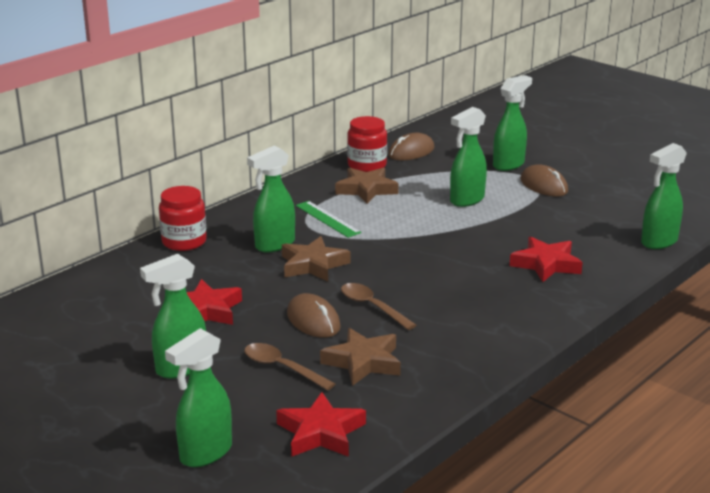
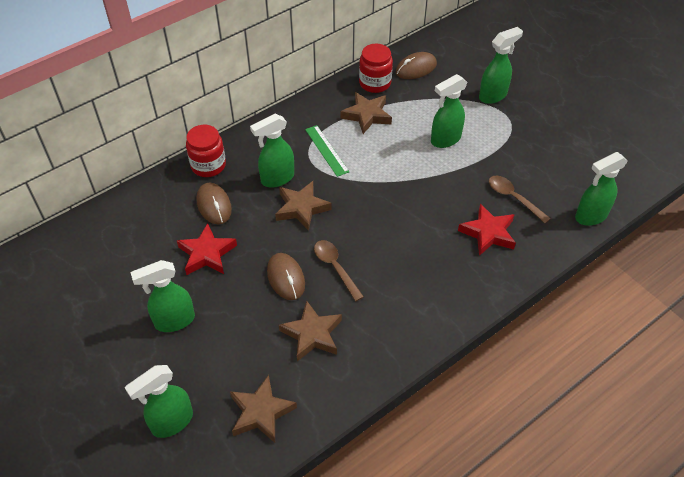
camera: 10 degrees right, 25 degrees up
brown spoon [244,343,335,391] -> brown spoon moved to [489,176,551,223]
red star [276,392,366,457] -> brown star [230,375,297,443]
brown mouse [520,164,568,197] -> brown mouse moved to [196,182,232,224]

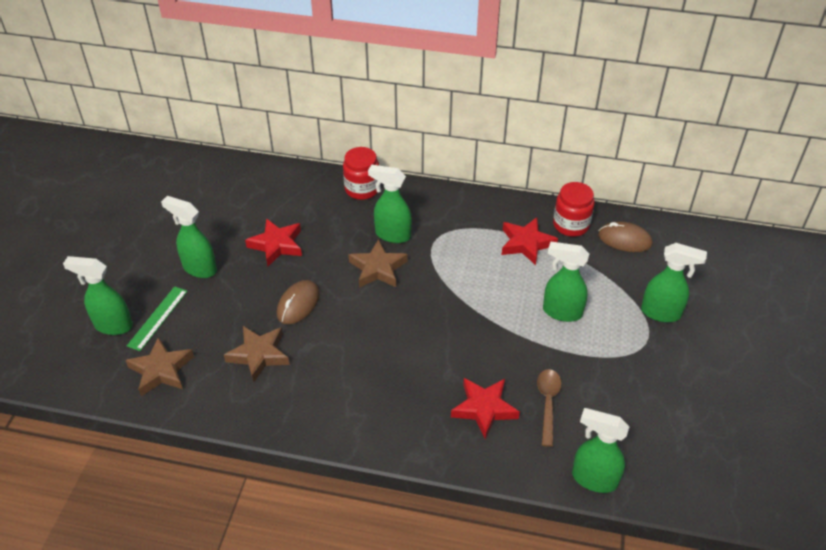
camera: 50 degrees right, 5 degrees down
brown mouse [196,182,232,224] -> none
green ruler [305,125,349,177] -> green ruler moved to [127,286,188,351]
brown spoon [314,240,364,301] -> none
brown star [340,92,392,134] -> red star [502,217,558,265]

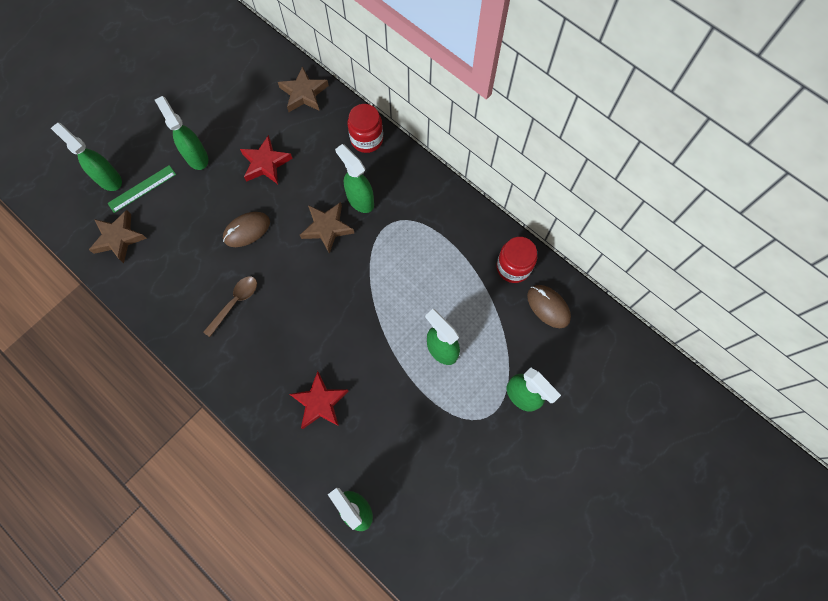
camera: 30 degrees right, 25 degrees up
brown star [224,326,290,383] -> brown star moved to [278,66,329,112]
red star [502,217,558,265] -> none
brown spoon [537,369,562,447] -> brown spoon moved to [203,276,257,337]

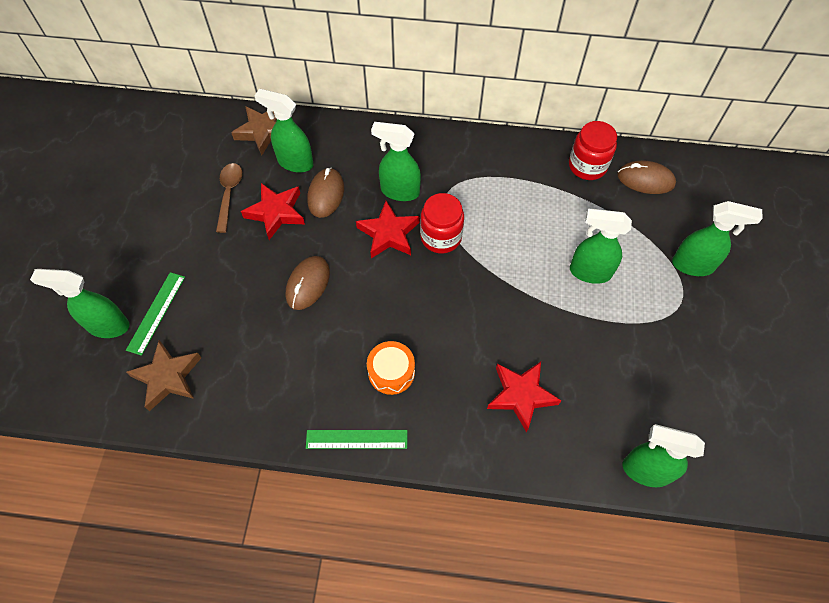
camera: 35 degrees left, 10 degrees down
green spray bottle [155,96,208,170] -> green spray bottle moved to [254,89,313,173]
brown spoon [203,276,257,337] -> brown spoon moved to [216,163,242,233]
brown star [300,202,354,254] -> red star [356,201,420,258]
red jar [348,104,383,153] -> red jar moved to [420,193,464,253]
none -> green ruler [306,430,407,449]
none -> brown mouse [307,168,344,218]
none -> orange drum [367,341,415,395]

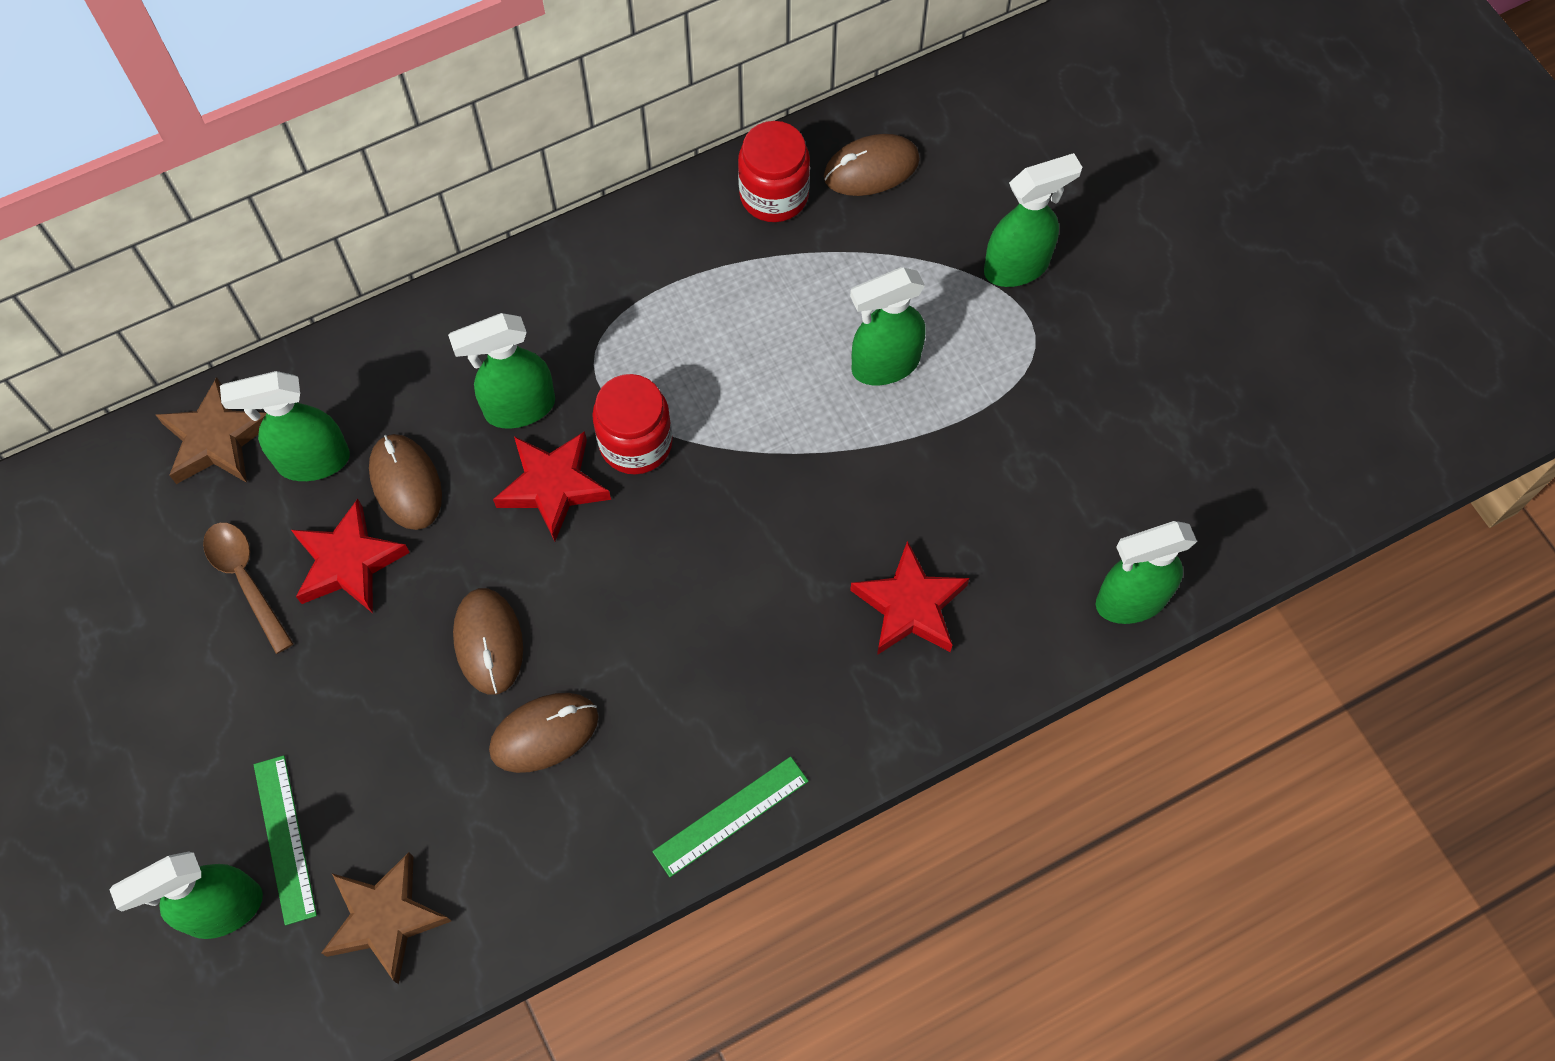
camera: 35 degrees left, 5 degrees up
orange drum [367,341,415,395] -> none
none -> brown mouse [489,693,599,773]

